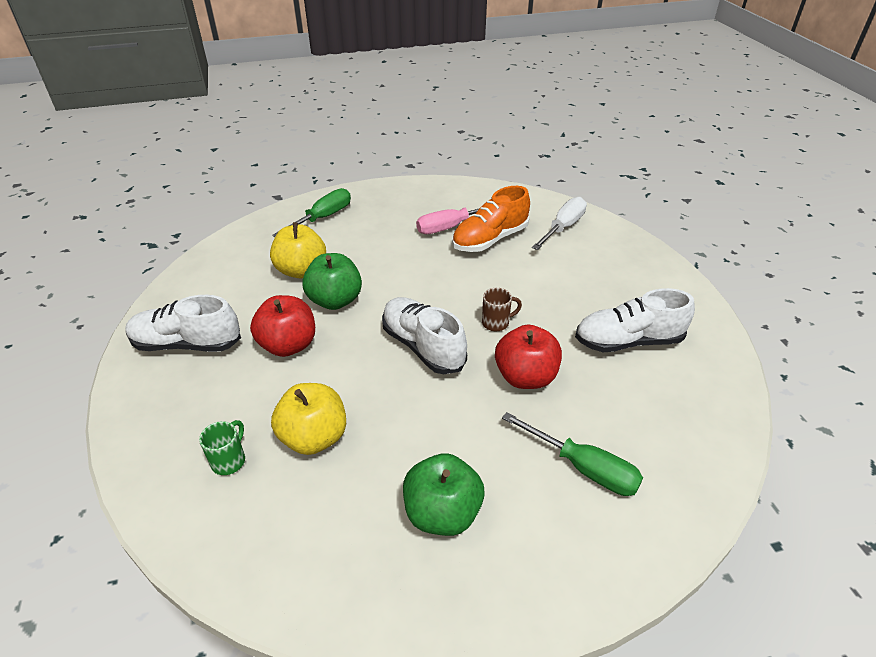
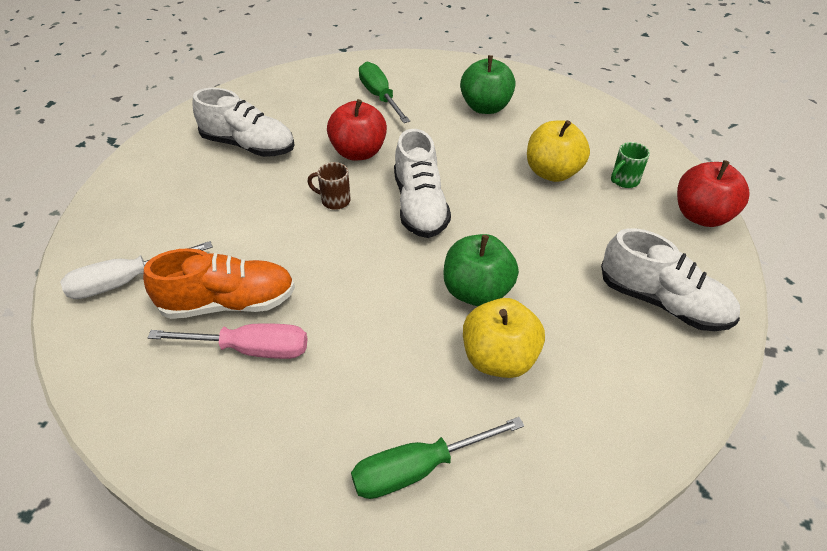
camera: 150 degrees left, 5 degrees up
red apple [250,295,315,357] -> red apple moved to [677,160,750,227]

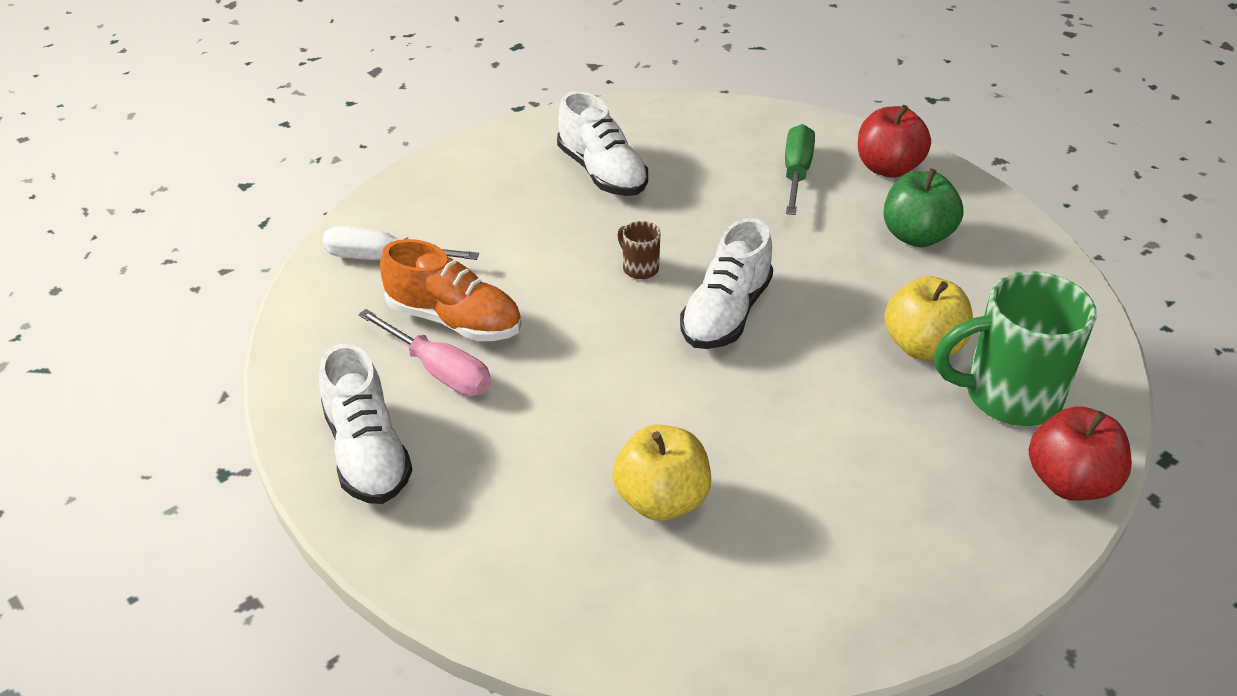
camera: 35 degrees right, 5 degrees down
red apple [327,99,387,160] -> red apple moved to [858,105,931,178]
green screwdriver [351,417,524,499] -> none
green apple [444,234,519,306] -> none
white shoe [601,228,740,331] -> white shoe moved to [319,344,412,504]
green mug [611,142,650,188] -> green mug [934,271,1097,426], size x2.33

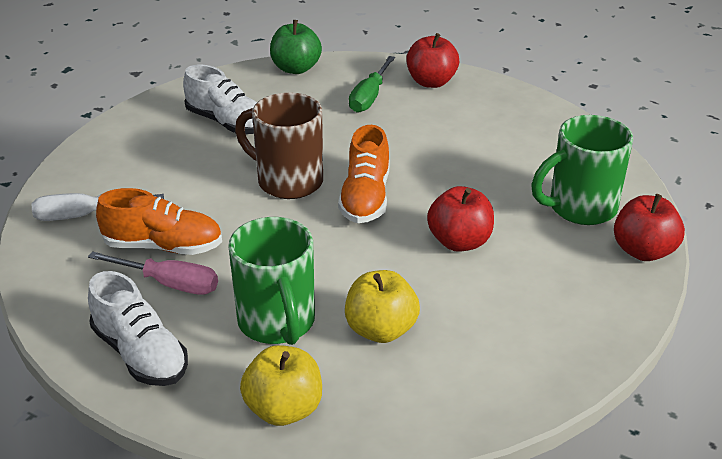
camera: 20 degrees left, 5 degrees down
brown mug [617,221,661,279] -> brown mug [235,93,323,199], size x2.33
white shoe [680,218,773,349] -> orange shoe [338,125,390,223]
green screwdriver [785,124,815,215] -> green screwdriver turned 150 degrees counterclockwise [349,56,395,113]
green apple [884,168,963,247] -> green apple moved to [270,20,322,74]
yellow apple [884,276,973,360] -> yellow apple moved to [240,345,322,426]
none -> green mug [228,217,315,345]
none -> red apple [427,186,494,252]

